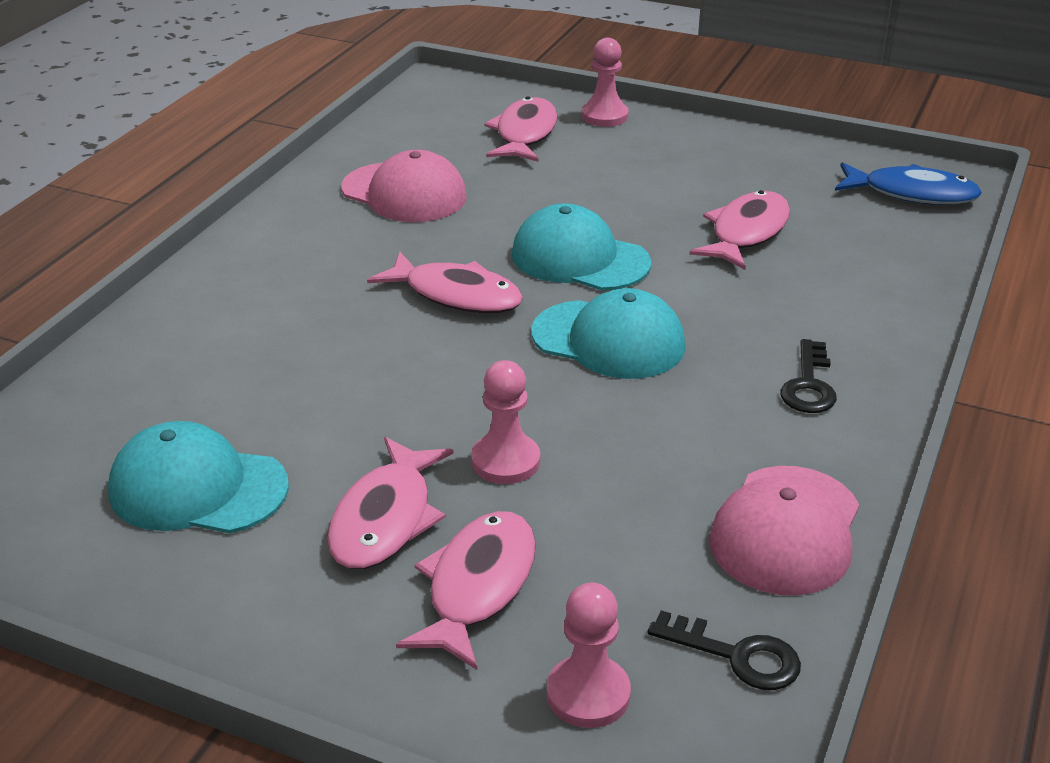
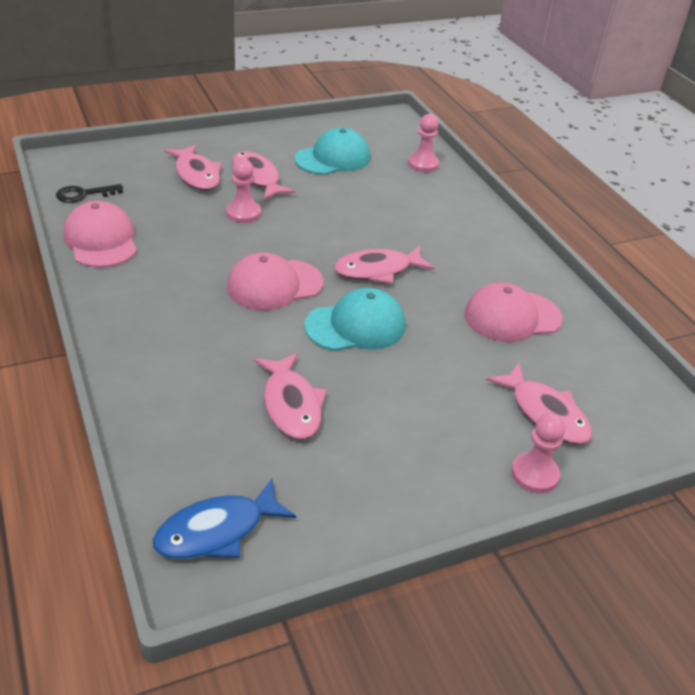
camera: 130 degrees right, 5 degrees up
turquoise cap [532,288,685,379] -> pink cap [227,252,323,311]
pink pawn [547,583,631,728] -> pink pawn moved to [408,114,439,172]
black key [780,339,837,413] -> none

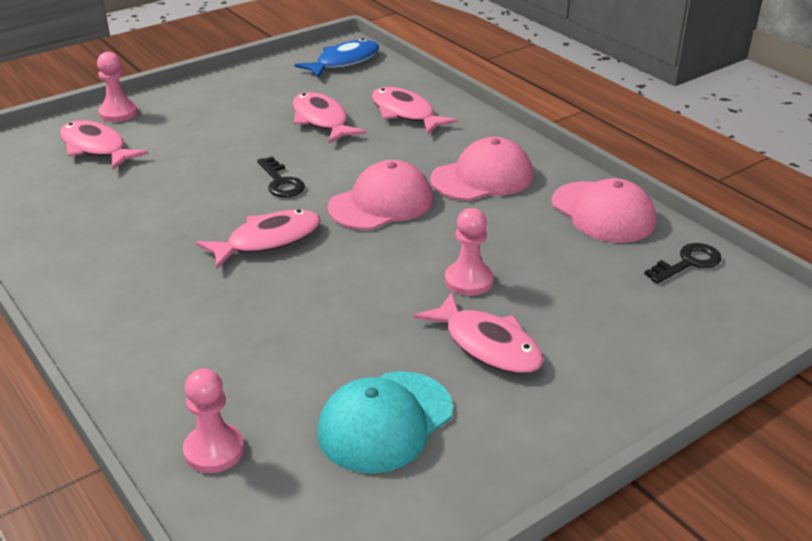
camera: 170 degrees right, 5 degrees down
pink fish [164,144,222,190] -> pink fish moved to [372,87,458,135]
turquoise cap [304,288,405,351] -> black key [257,157,305,197]
pink cap [464,283,562,342] -> pink cap moved to [430,137,533,201]

